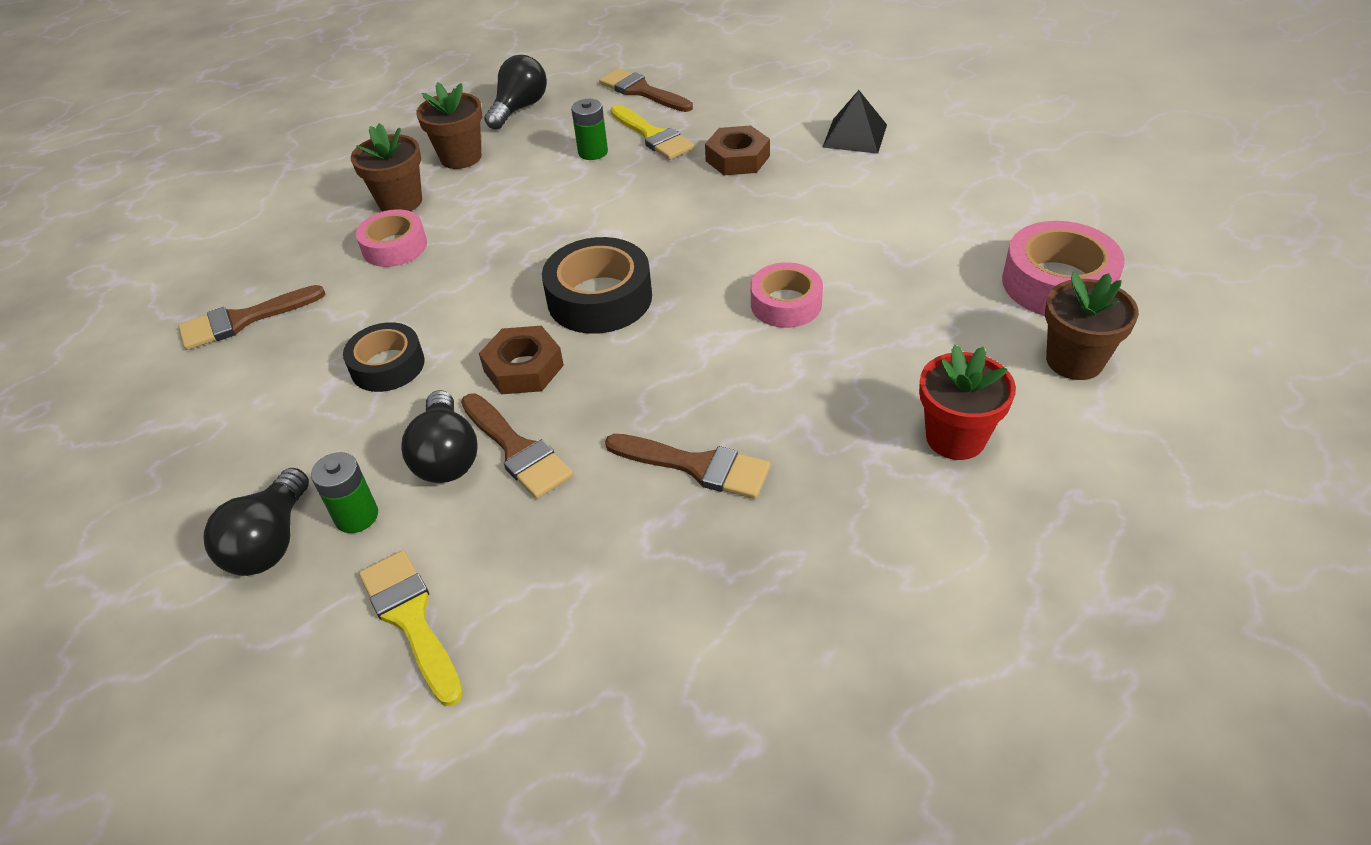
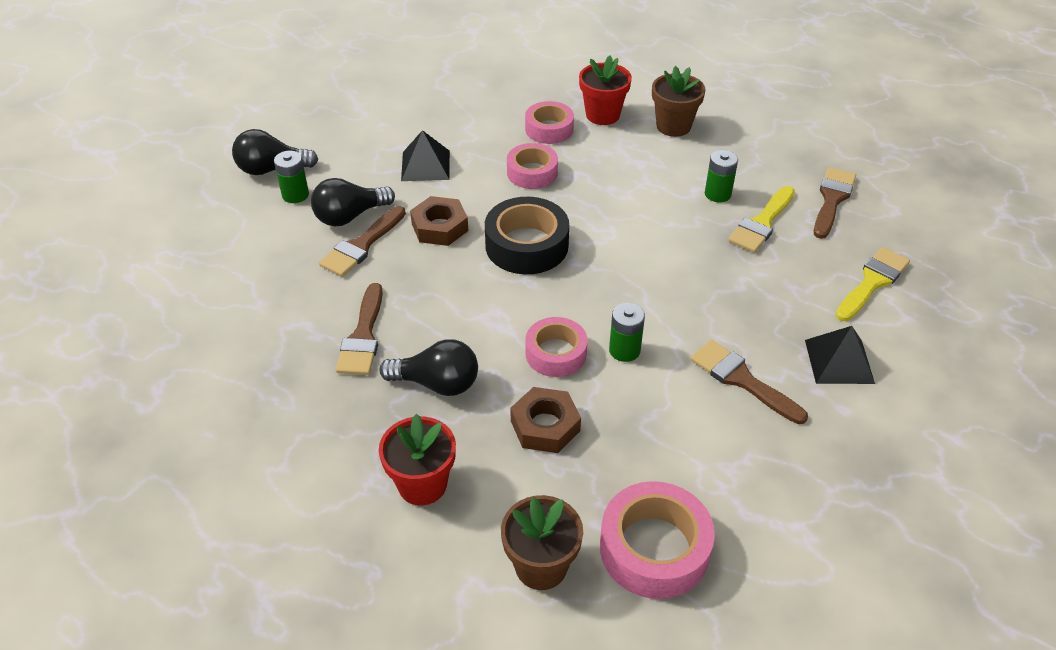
camera: 70 degrees right, 0 degrees up
brown brush [178,285,325,350] -> brown brush moved to [691,340,808,424]
black tape [343,322,425,392] -> black pyramid [401,130,450,181]
brown flower pot [351,123,422,212] -> red flower pot [579,55,632,125]
yellow brush [359,550,463,706] -> yellow brush moved to [835,247,910,321]
black light bulb [484,55,547,130] -> black light bulb moved to [379,339,478,396]
brown nut [705,125,770,175] -> brown nut moved to [510,387,581,453]
none -> pink tape [507,143,558,189]
none -> green battery [609,303,645,362]

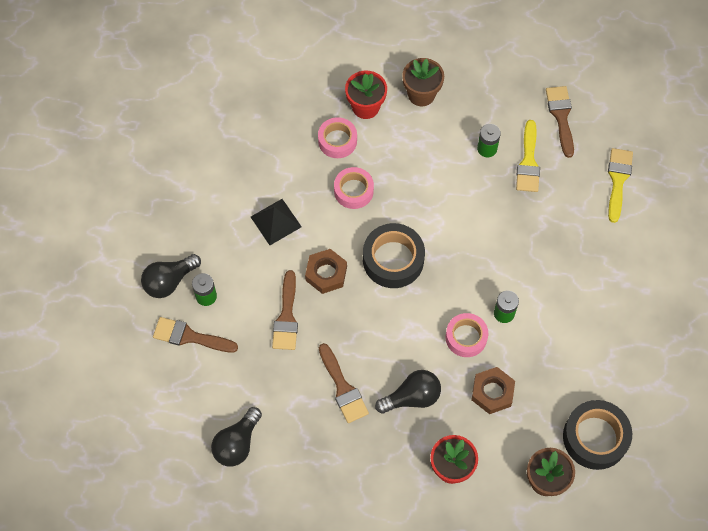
camera: 30 degrees left, 20 degrees up
black light bulb [311,178,395,226] -> black light bulb moved to [211,407,262,467]
pink tape [600,481,715,599] -> black tape [563,400,632,470]
brown brush [691,340,808,424] -> brown brush moved to [153,317,238,353]
black pyramid [805,326,875,384] -> none

